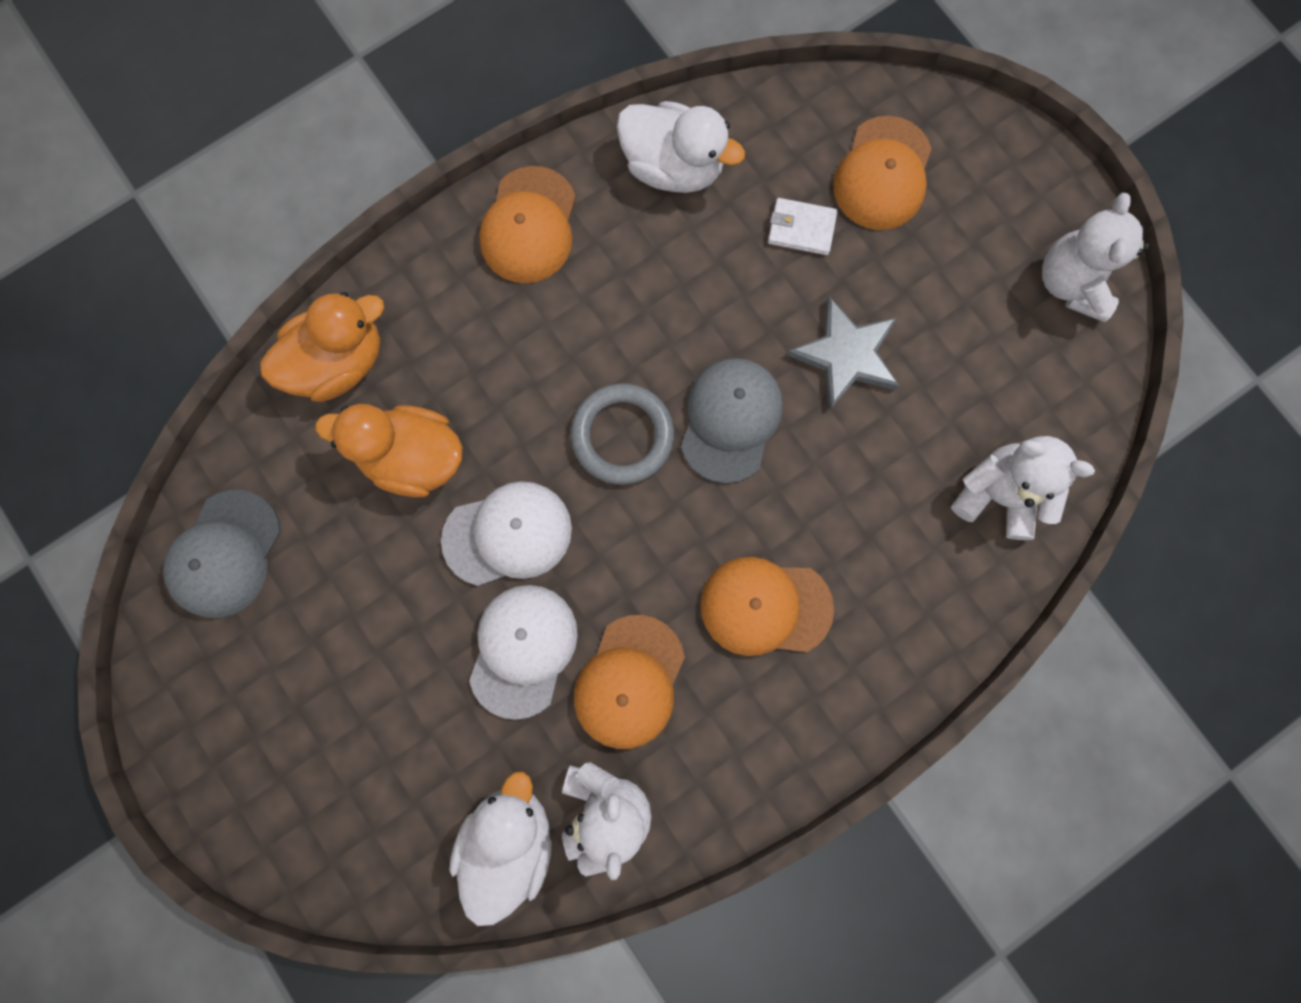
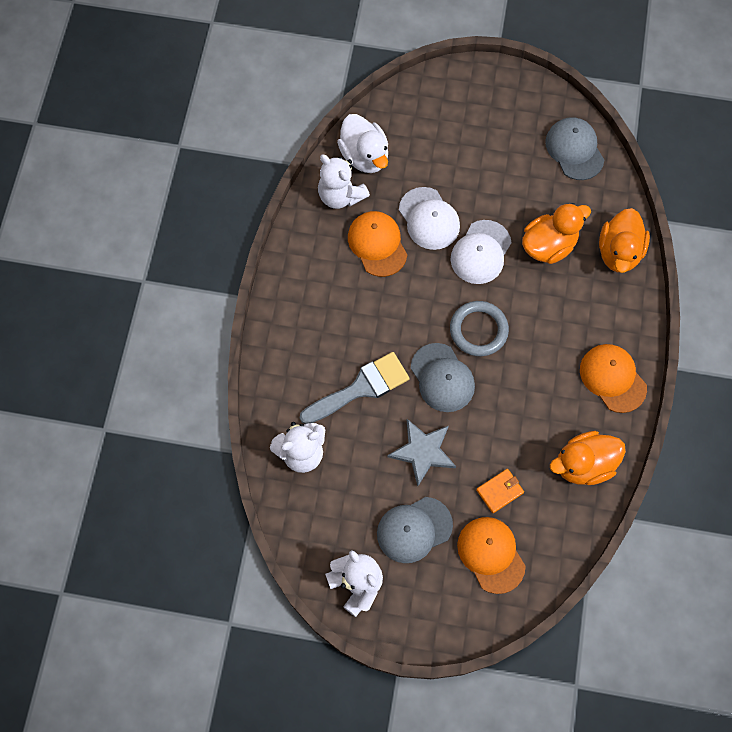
camera: 135 degrees right, 10 degrees down
white duck [616,101,745,193] -> orange duck [550,431,626,485]
orange cap [701,557,834,656] -> none
white wallet [768,198,838,255] -> orange wallet [476,469,524,513]
none -> grey brush [300,352,410,424]
none -> grey cap [377,497,453,563]

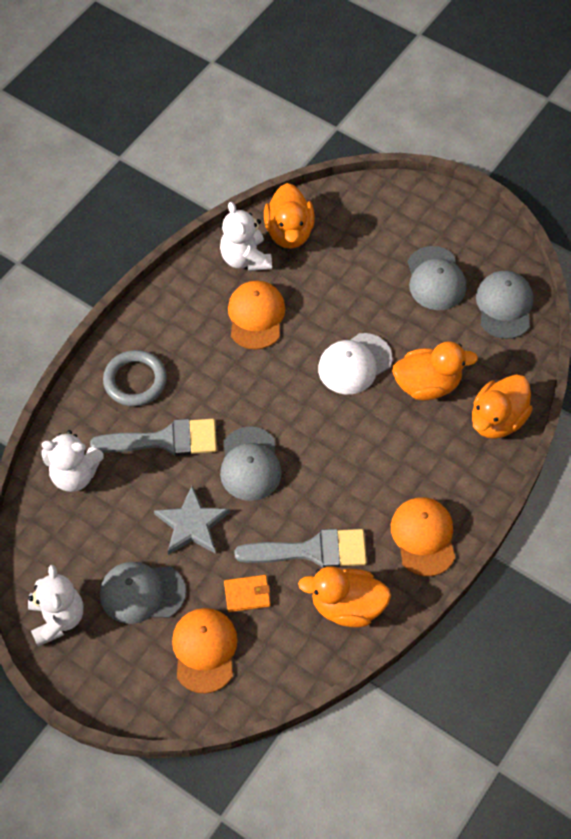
camera: 25 degrees right, 10 degrees down
white duck [337,114,388,173] -> orange duck [264,183,315,249]
white cap [399,187,460,250] -> none
grey ring [450,301,509,356] -> grey ring moved to [103,350,167,406]
none -> grey brush [234,529,367,568]
none -> grey cap [408,246,466,310]

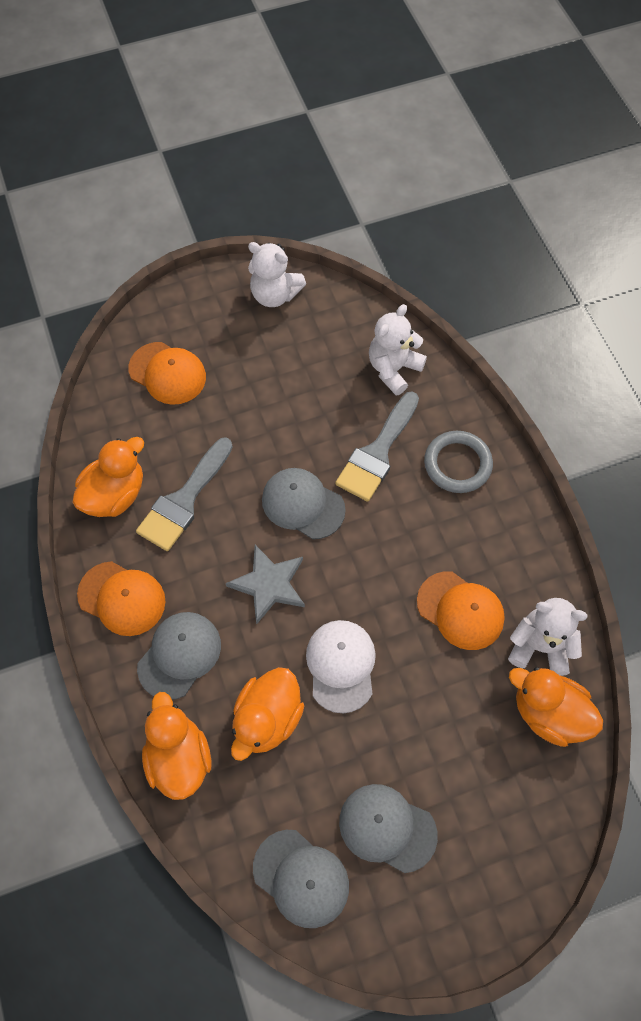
camera: 125 degrees right, 5 degrees up
grey cap [100,562,186,624] -> grey cap moved to [137,612,221,700]
grey star [154,486,230,555] -> grey star moved to [226,545,305,624]
orange wallet [224,575,271,612] -> none

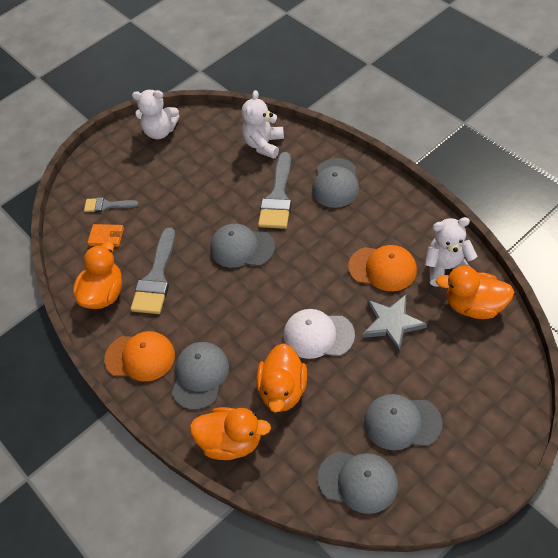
camera: 15 degrees left, 10 degrees down
orange cap [128,342,206,405] -> grey brush [84,197,139,212]
orange duck [142,692,212,800] -> orange duck turned 135 degrees clockwise [190,407,271,460]
grey star [226,545,305,624] -> grey star moved to [362,295,427,352]
white cap [306,620,376,713] -> white cap turned 60 degrees counterclockwise [284,309,355,359]
grey ring [424,431,493,493] -> grey cap [312,158,359,208]
none -> orange wallet [87,224,124,247]

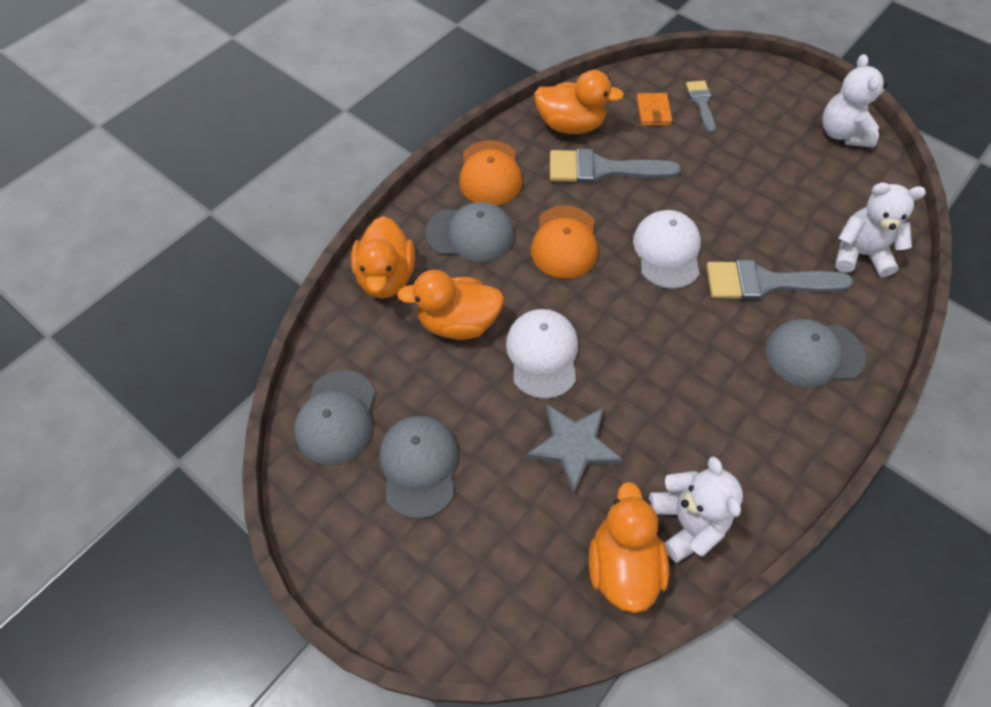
camera: 75 degrees right, 5 degrees up
grey cap [210,224,275,268] -> white cap [633,210,701,289]
orange cap [348,245,417,291] -> orange cap moved to [531,205,598,279]

